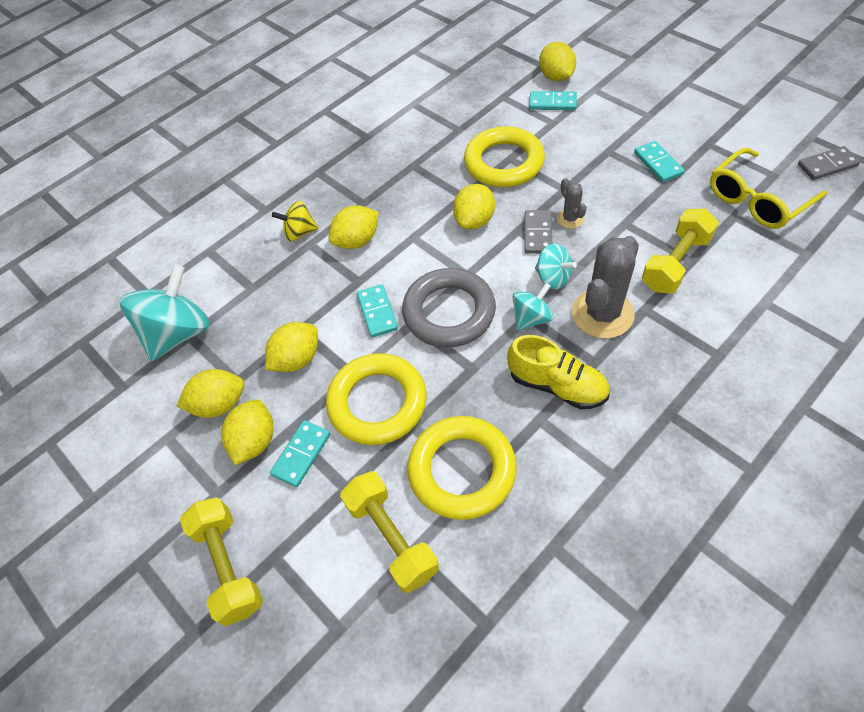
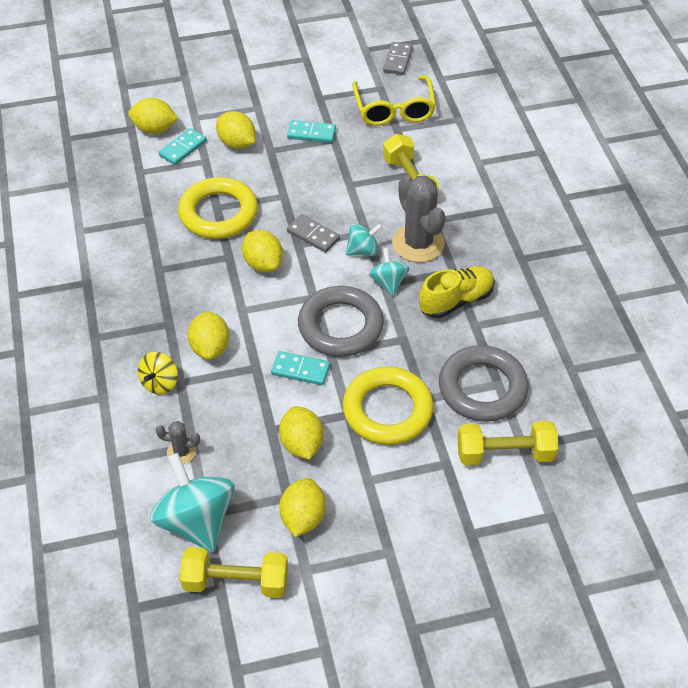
camera: 65 degrees left, 5 degrees down
yellow dumbbell [180,497,263,626] -> yellow dumbbell moved to [180,547,288,598]
yellow lemon [221,399,273,465] -> yellow lemon moved to [216,111,256,149]
turquoise domino [270,420,330,487] -> none
yellow ring [407,416,517,520] -> grey ring [439,345,528,422]
grey cactus [557,178,587,229] -> grey cactus moved to [156,421,200,464]

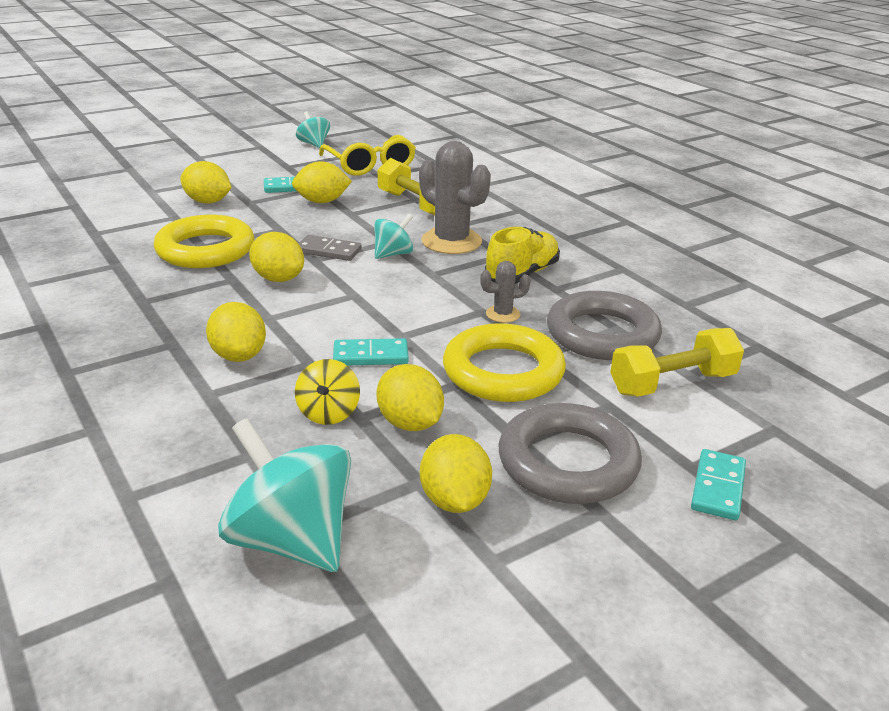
camera: 20 degrees left, 20 degrees down
yellow lemon [128,98,179,134] -> yellow lemon moved to [292,161,352,203]
yellow spinning top [138,352,178,394] -> yellow spinning top moved to [295,359,360,425]
grey cactus [156,421,200,464] -> grey cactus moved to [480,261,530,323]
turquoise domino [158,128,207,165] -> turquoise domino moved to [691,449,746,520]
yellow dumbbell [180,547,288,598] -> none
grey ring [298,286,384,357] -> grey ring moved to [499,403,642,504]
turquoise spinning top [369,248,409,296] -> turquoise spinning top moved to [296,111,330,148]
grey domino [383,42,413,75] -> none

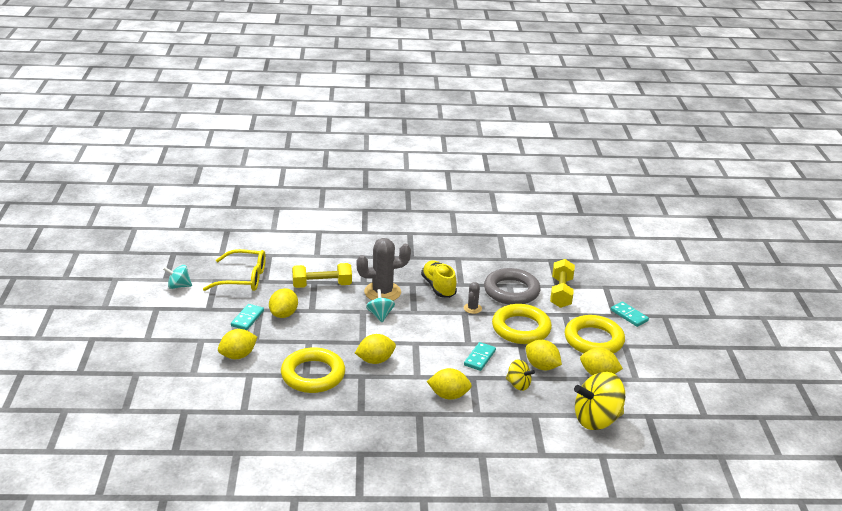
camera: 60 degrees left, 0 degrees up
turquoise spinning top [218,418,351,572] -> yellow spinning top [574,372,625,430]
grey domino [298,235,362,261] -> none
yellow lemon [376,364,444,431] -> yellow lemon turned 45 degrees clockwise [526,340,562,370]
grey ring [499,403,642,504] -> yellow ring [565,315,625,353]

